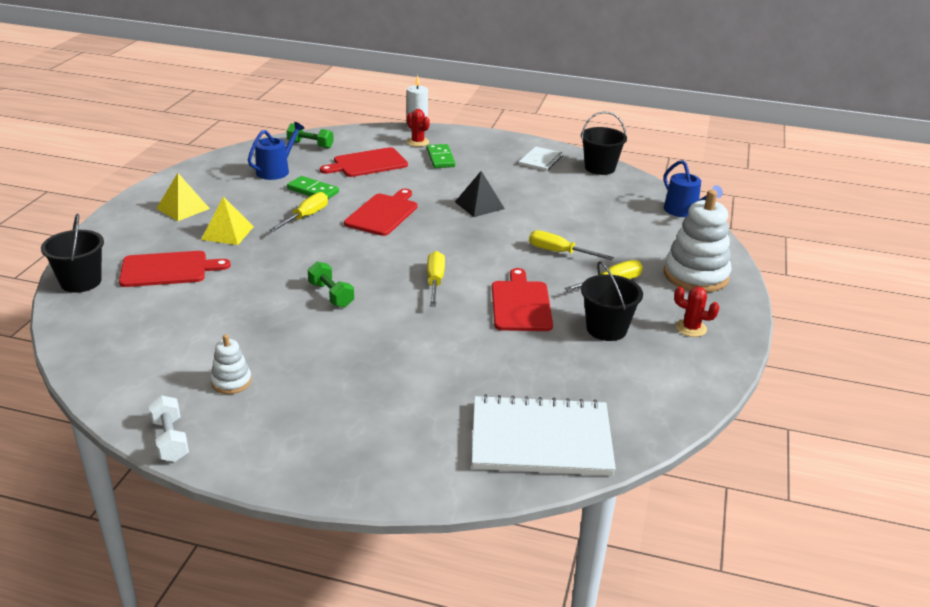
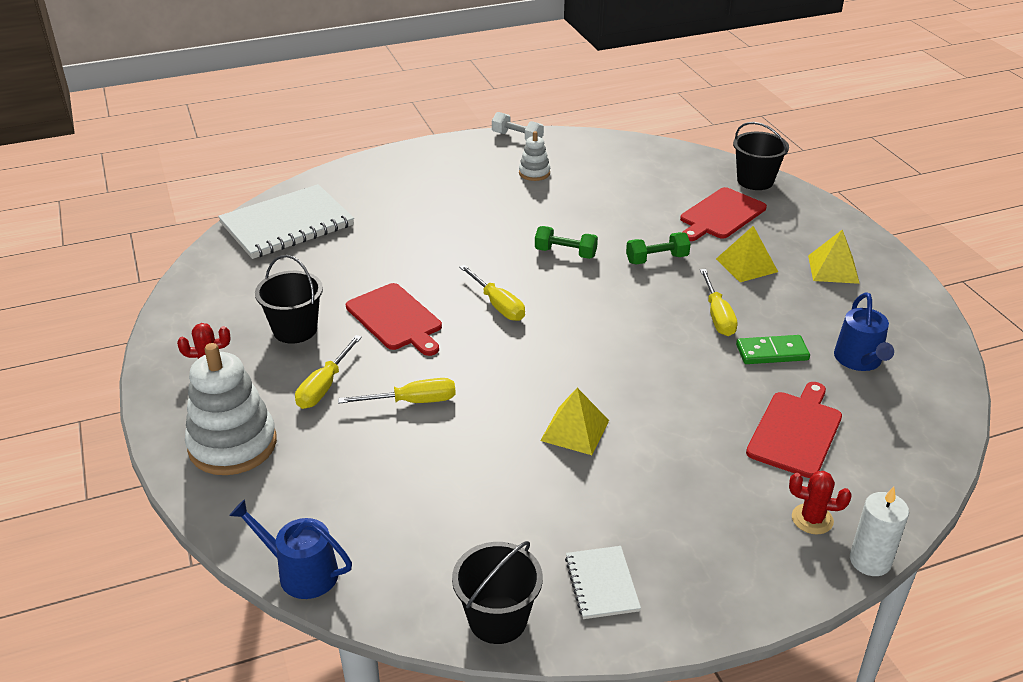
camera: 145 degrees right, 5 degrees up
green dumbbell [287,123,334,149] -> green dumbbell moved to [626,232,691,265]
red cutting board [344,189,418,236] -> none
green domino [427,144,456,168] -> none
black pyramid [455,171,505,217] -> yellow pyramid [540,388,609,455]

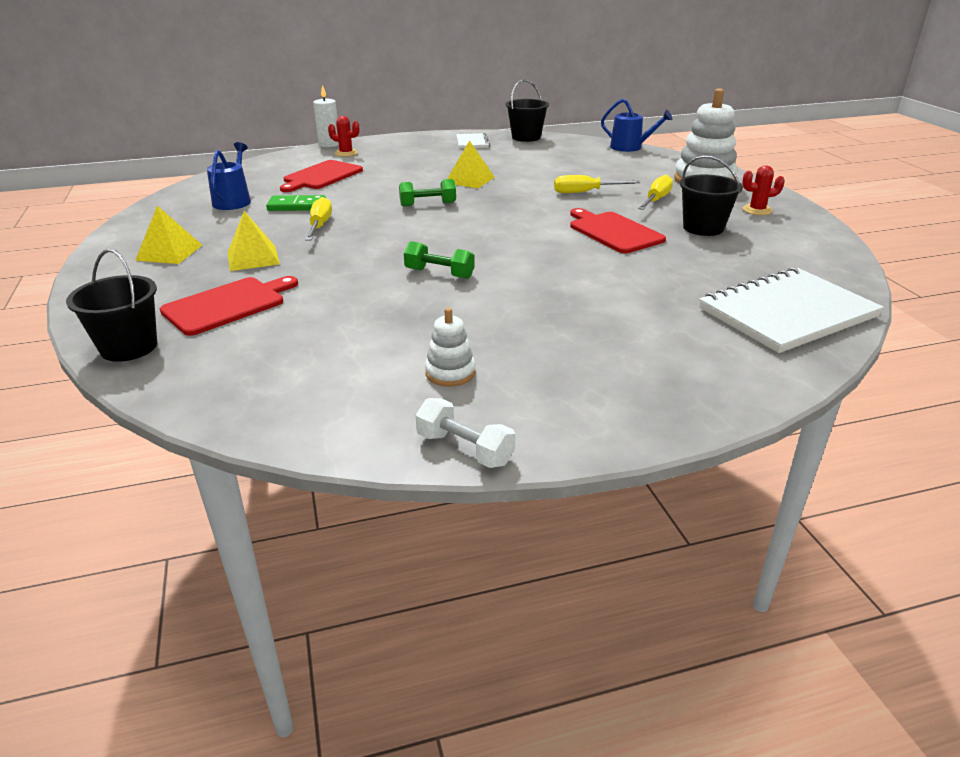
camera: 175 degrees left, 5 degrees down
yellow screwdriver [459,265,525,321] -> none
green dumbbell [626,232,691,265] -> green dumbbell moved to [399,179,456,207]

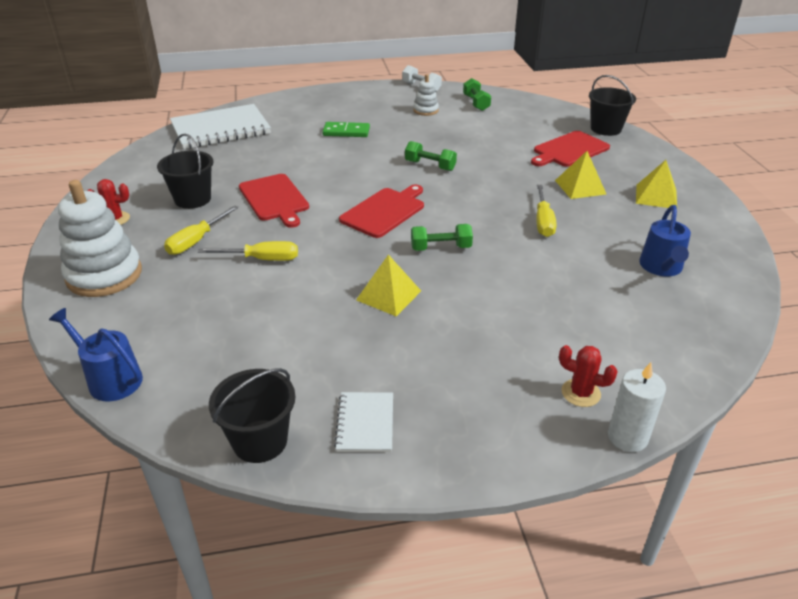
camera: 175 degrees left, 5 degrees up
green domino [266,195,326,211] -> green domino moved to [322,122,370,137]
red cutting board [280,160,363,192] -> red cutting board moved to [339,185,424,238]
none -> green dumbbell [463,78,491,111]

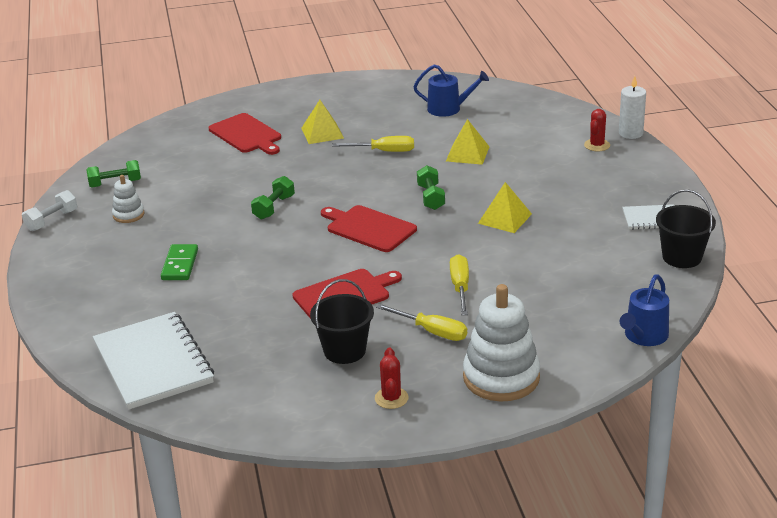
camera: 90 degrees left, 5 degrees down
black bucket [589,75,636,136] -> none
yellow pyramid [636,160,677,208] -> yellow pyramid moved to [446,119,489,165]

